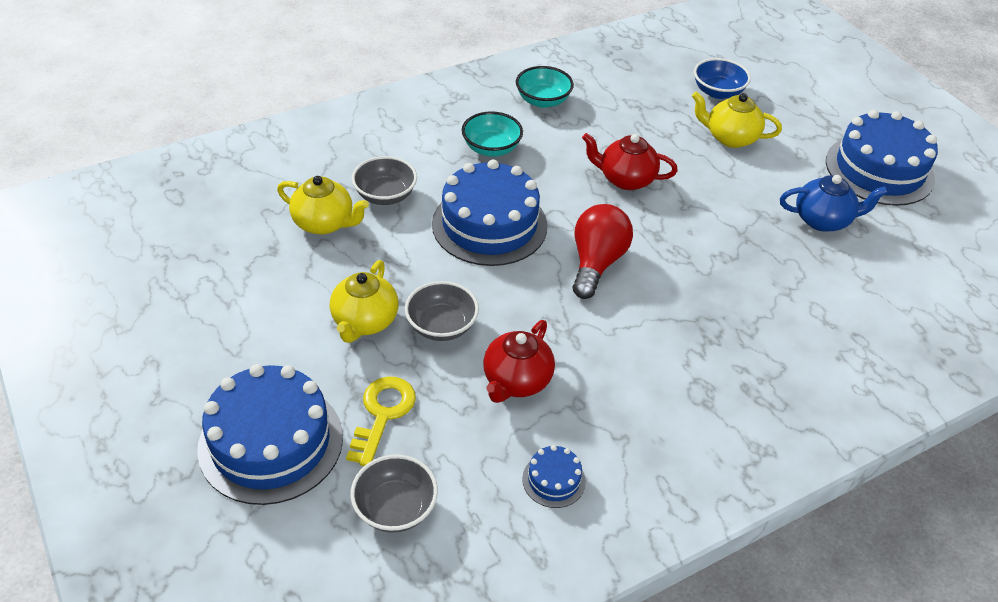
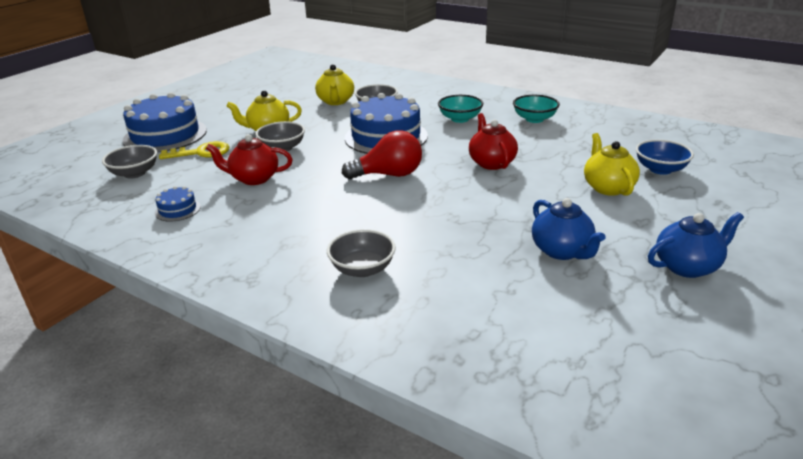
camera: 65 degrees right, 15 degrees down
blue cake [826,110,938,206] -> blue teapot [648,212,744,278]
none -> grey bowl [327,229,396,277]

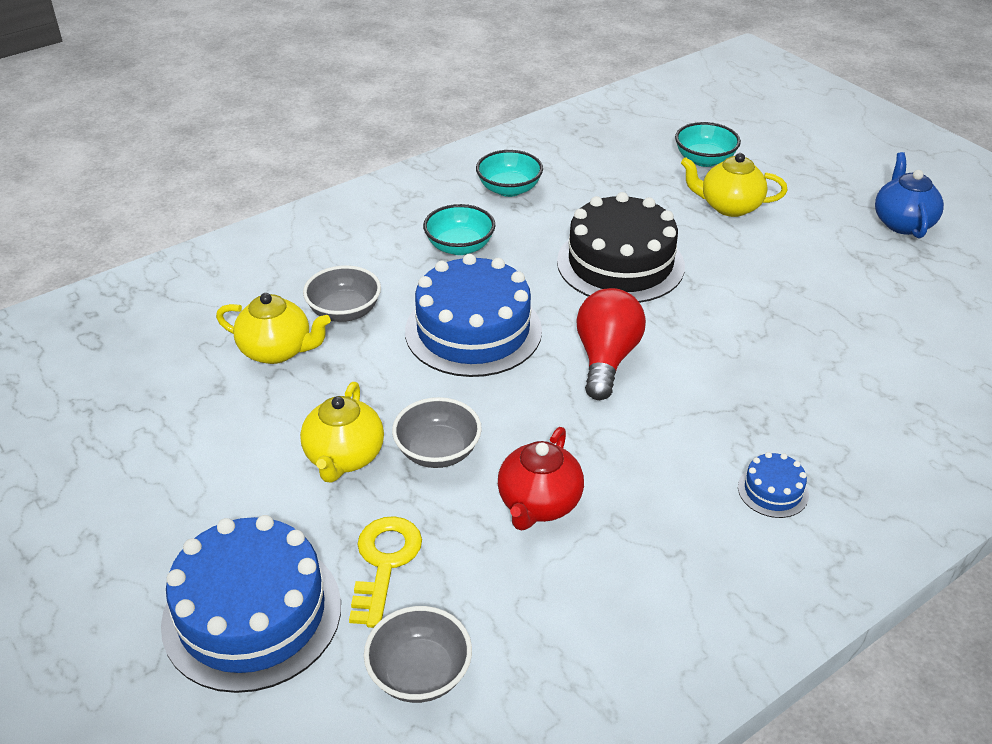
camera: 70 degrees left, 10 degrees up
blue cake [155,186,201,222] -> blue cake moved to [738,452,809,518]
grey bowl [327,229,396,277] -> none
red teapot [469,113,518,170] -> black cake [557,192,685,303]
blue teapot [532,198,605,260] -> none
blue bowl [636,139,694,175] -> turquoise bowl [675,122,741,167]

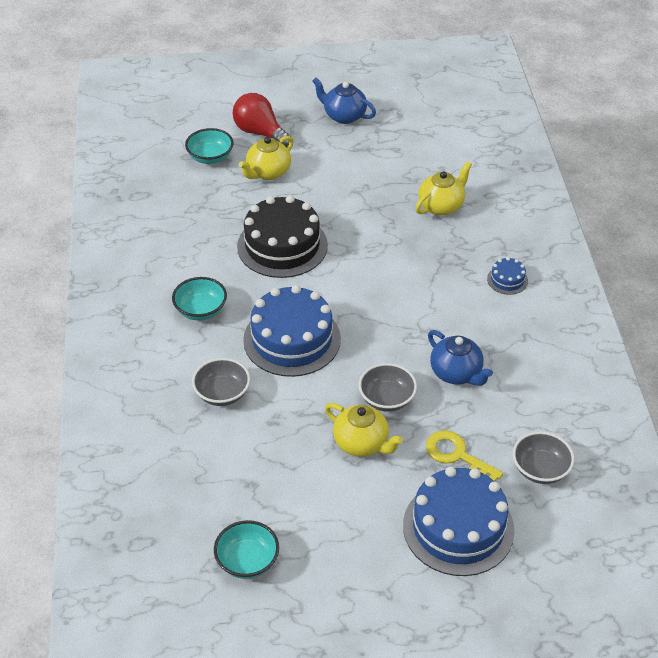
camera: 60 degrees left, 5 degrees up
yellow teapot [216,293,331,364] -> yellow teapot moved to [415,161,472,216]
turquoise bowl [476,150,543,197] -> turquoise bowl moved to [214,520,279,579]
red teapot [498,427,584,531] -> blue teapot [428,330,493,386]
red light bulb [576,288,646,400] -> red light bulb moved to [233,93,291,147]

